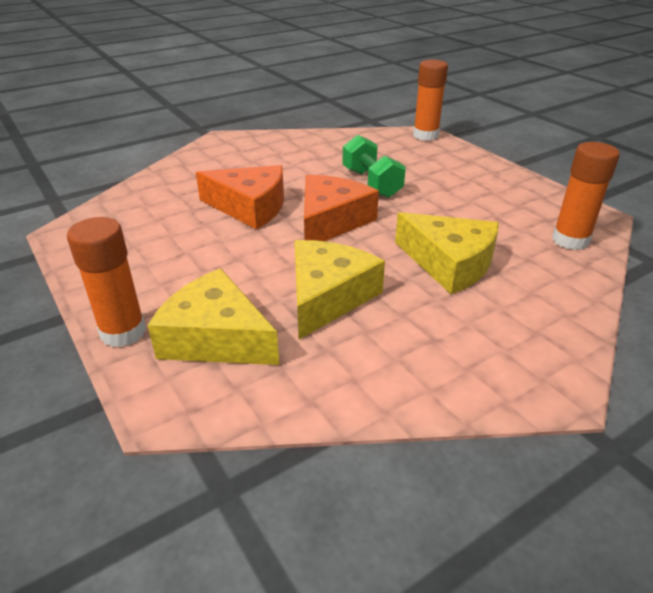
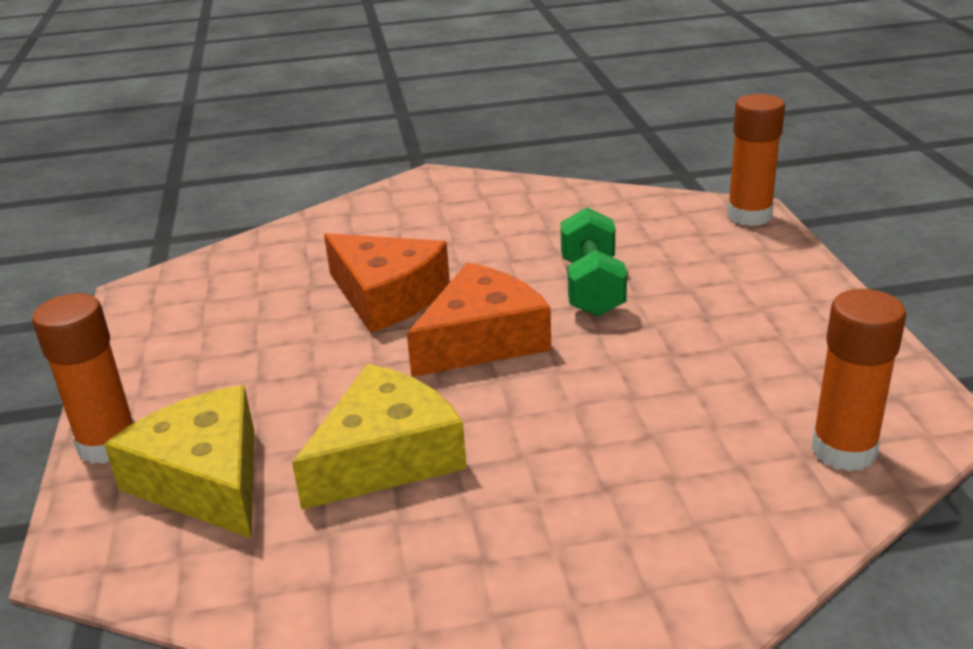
camera: 25 degrees right, 5 degrees down
yellow cheese [395,212,499,294] -> none

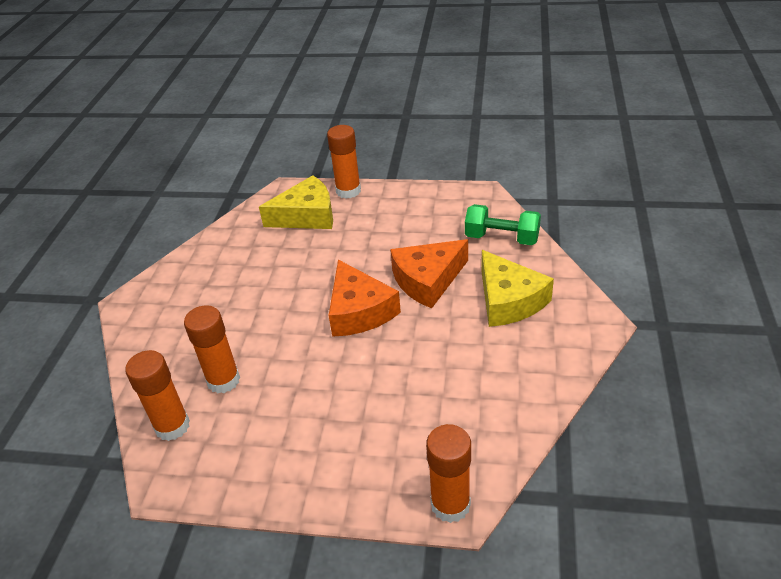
camera: 110 degrees right, 10 degrees up
yellow cheese [292,364,467,510] -> yellow cheese moved to [481,250,554,327]
green dumbbell [561,207,627,317] -> green dumbbell moved to [465,204,541,245]
none -> orange glue stick [184,305,240,394]

